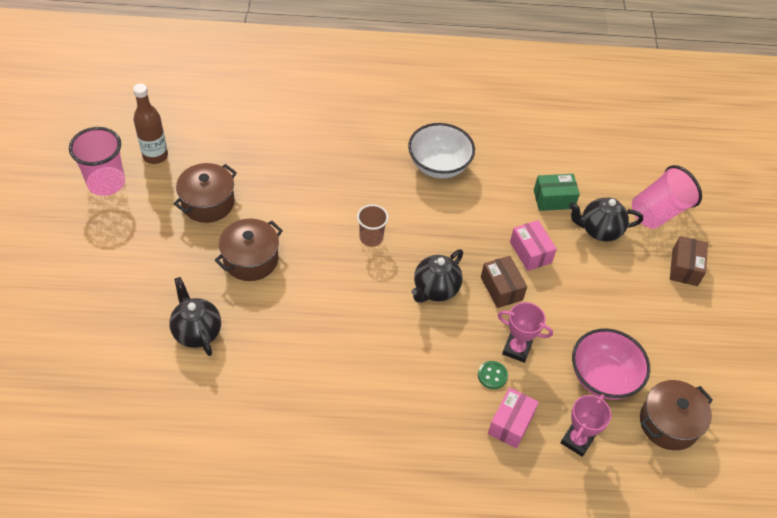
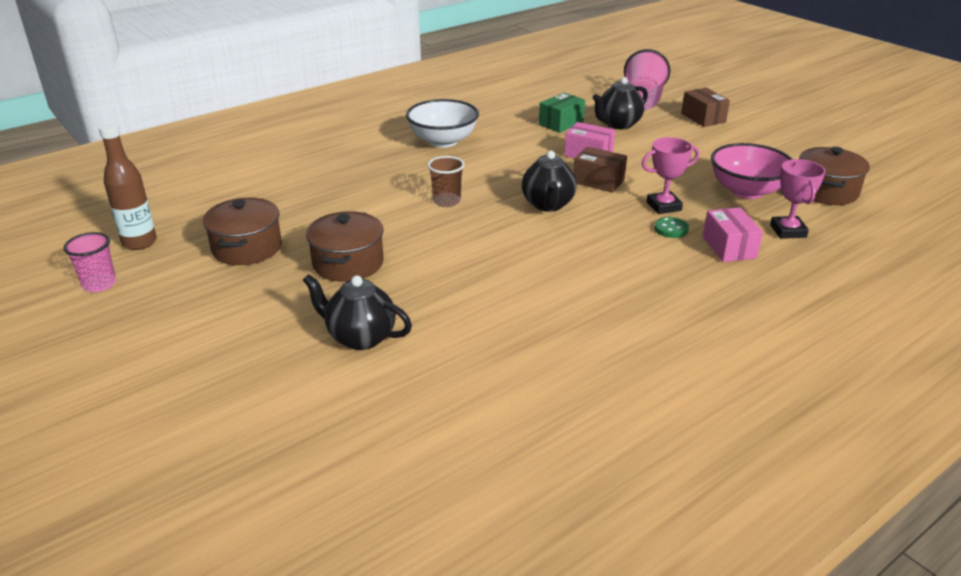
camera: 35 degrees left, 20 degrees down
pink cup [69,127,125,196] -> pink cup [63,232,116,292], size x0.62

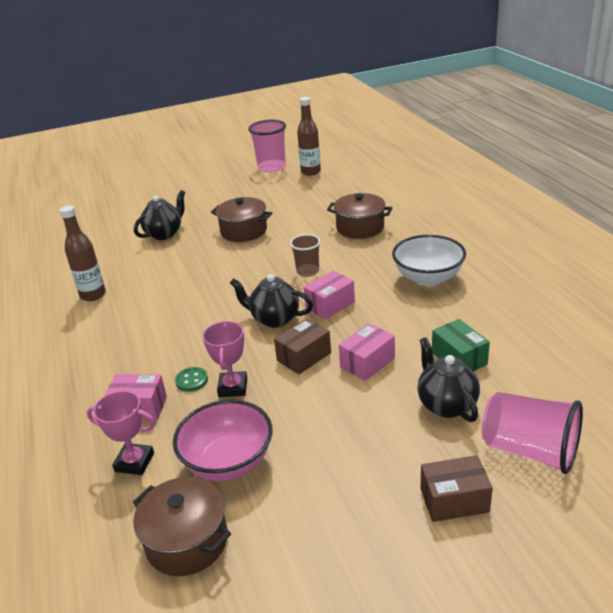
camera: 110 degrees right, 0 degrees up
pink cup [63,232,116,292] -> pink cup [248,120,286,172], size x1.62
brown pot [203,198,282,265] -> brown pot moved to [327,193,392,239]
none -> brown bottle [60,205,106,301]
none -> pink box [304,271,355,319]

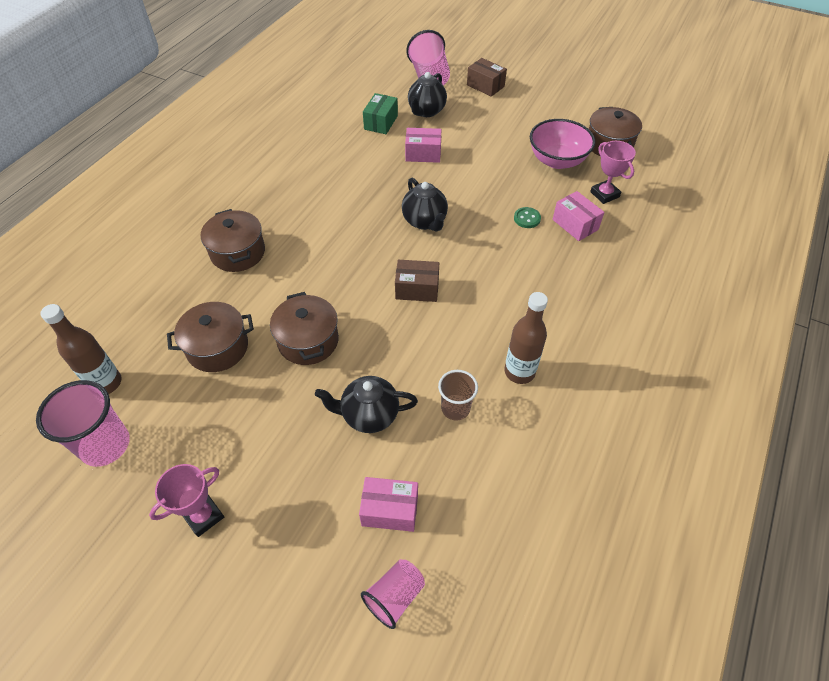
camera: 135 degrees left, 20 degrees up
pink trophy [203,321,247,397] -> pink trophy moved to [149,464,224,537]
brown box [274,319,331,374] -> brown box moved to [395,260,439,302]
brown cup [290,234,321,277] -> brown cup moved to [438,370,478,421]
pink box [304,271,355,319] -> pink box moved to [359,477,418,532]
white bowl [392,235,466,286] -> none
none -> brown pot [167,302,254,372]
none -> pink cup [361,559,425,629]

